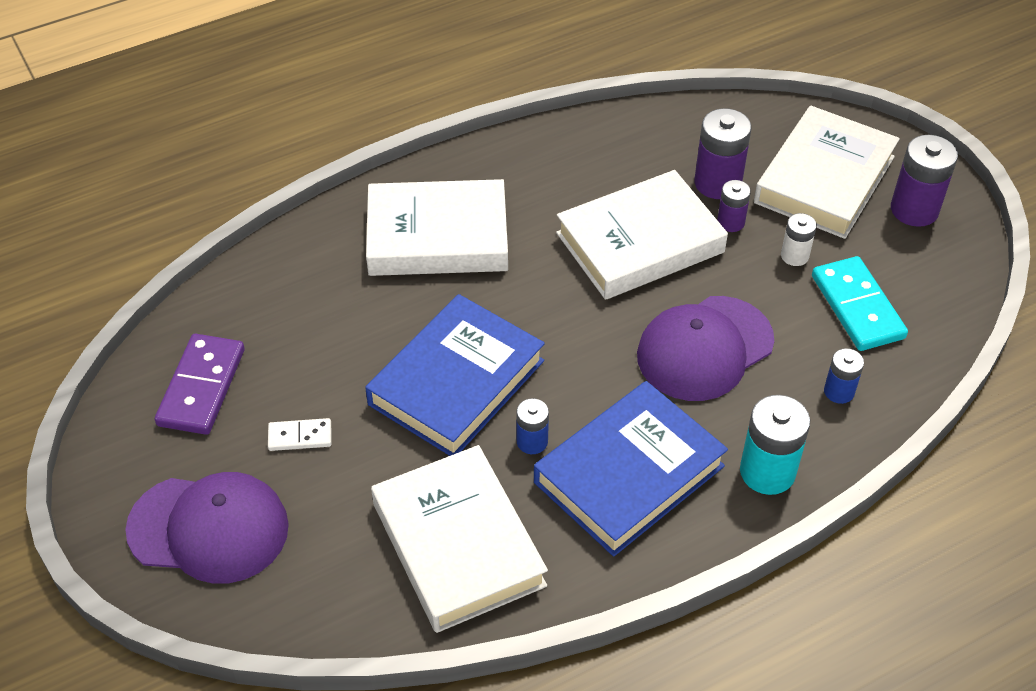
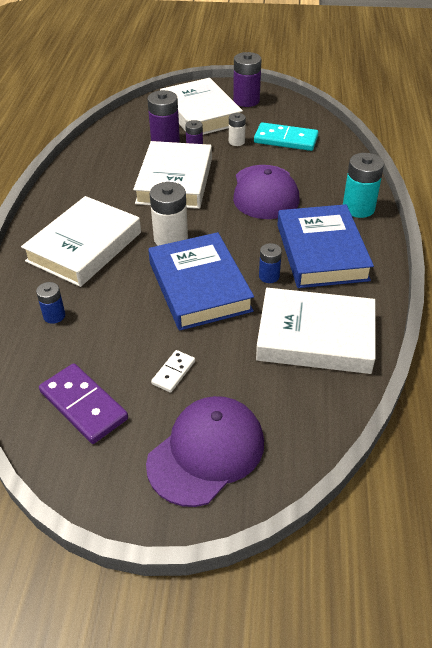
camera: 55 degrees left, 5 degrees down
blue battery [824,348,864,404] -> blue battery moved to [36,282,65,324]
none -> white battery [150,182,188,246]

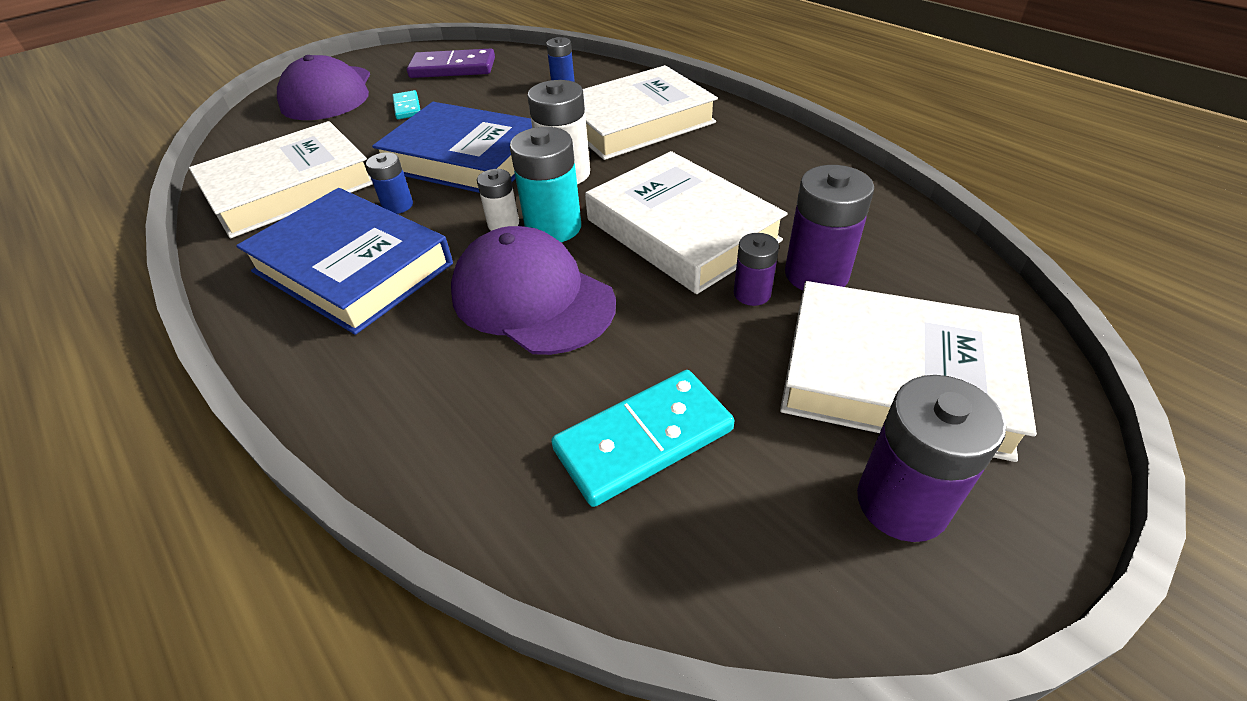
camera: 135 degrees right, 0 degrees up
white book [21,196,141,287] -> white book turned 75 degrees clockwise [583,65,718,160]
white domino [151,350,195,393] -> turquoise domino [392,90,420,119]
white battery [229,113,246,146] -> white battery moved to [477,169,519,231]
turquoise battery [343,153,384,218] -> turquoise battery moved to [510,127,581,242]

